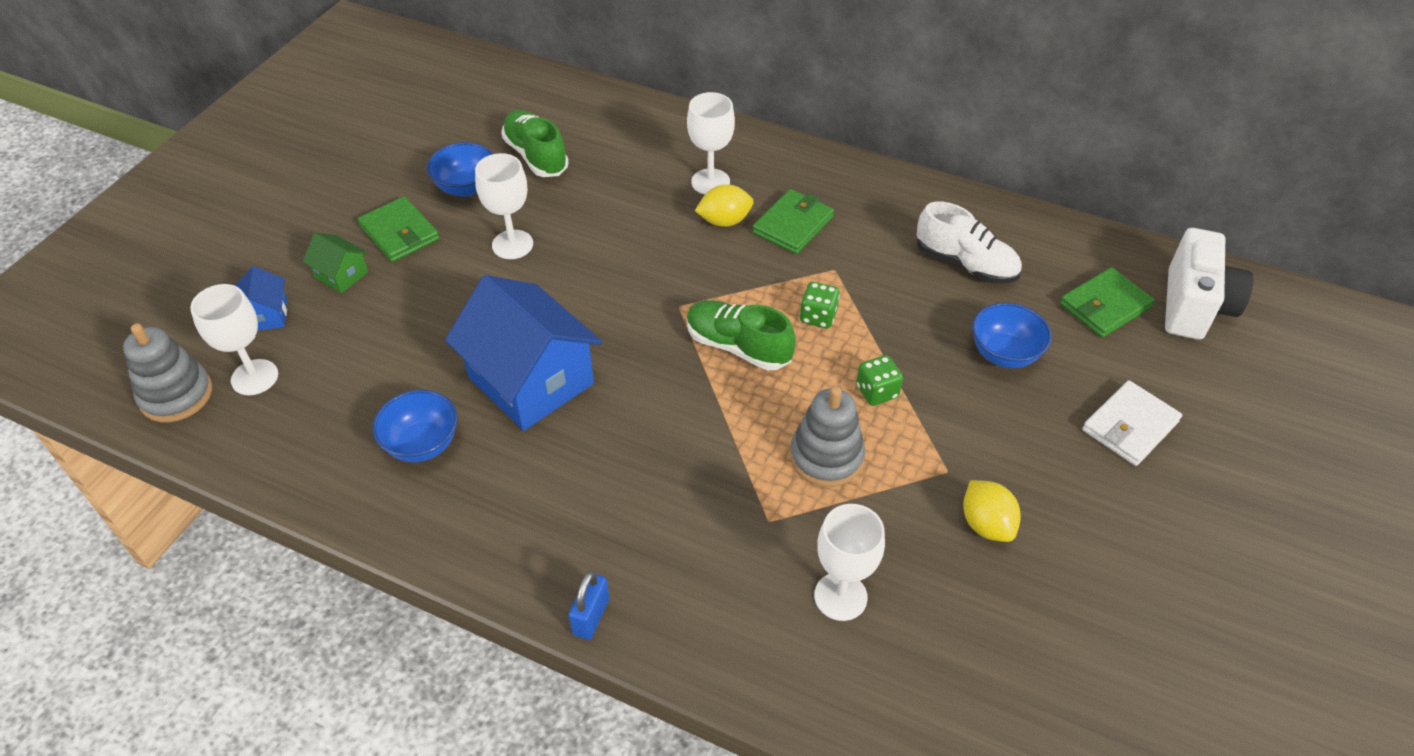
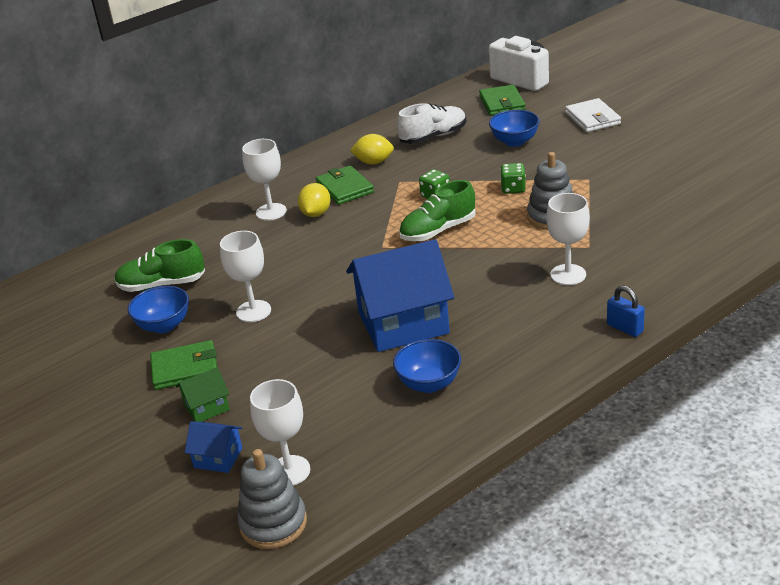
camera: 60 degrees left, 15 degrees down
white goblet [814,504,885,621] -> white goblet moved to [546,193,590,285]
yellow lemon [963,480,1021,542] -> yellow lemon moved to [350,134,394,164]

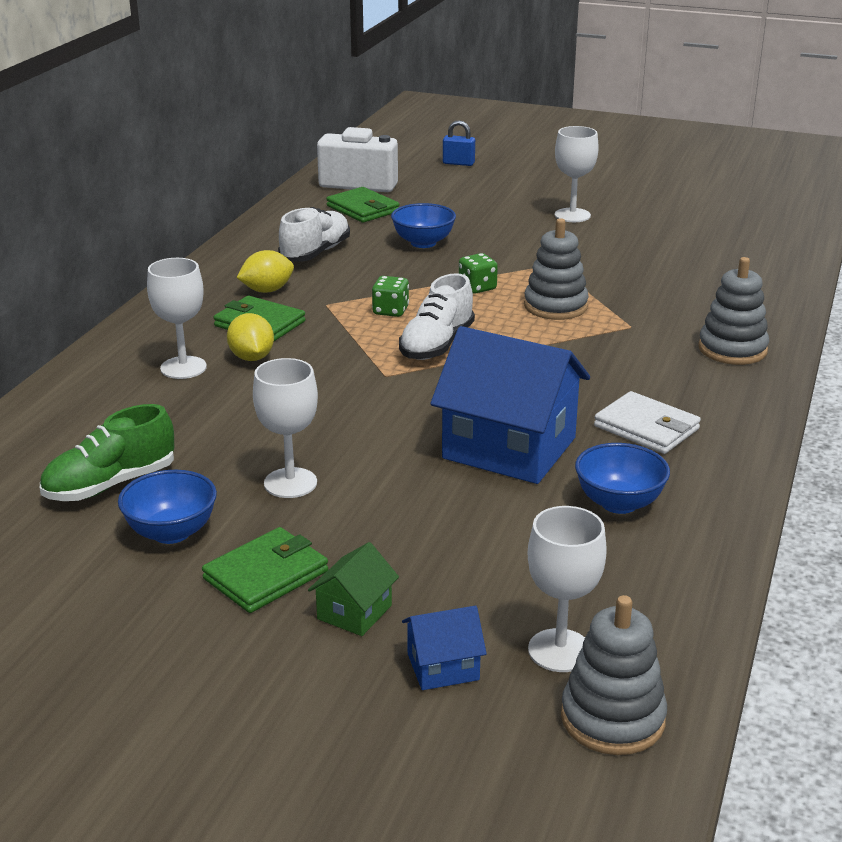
camera: 35 degrees left, 5 degrees down
blue house [346,239,454,352] -> blue house turned 75 degrees clockwise [430,326,590,484]
green shoe [399,180,476,241] -> white shoe [399,273,475,360]
white goblet [546,193,590,285] -> white goblet moved to [555,126,599,222]
white wallet [565,98,621,132] -> white wallet moved to [594,391,701,454]
blue padlock [607,285,645,337] -> blue padlock moved to [443,120,475,166]
none -> grey stacking toy [698,257,769,365]

